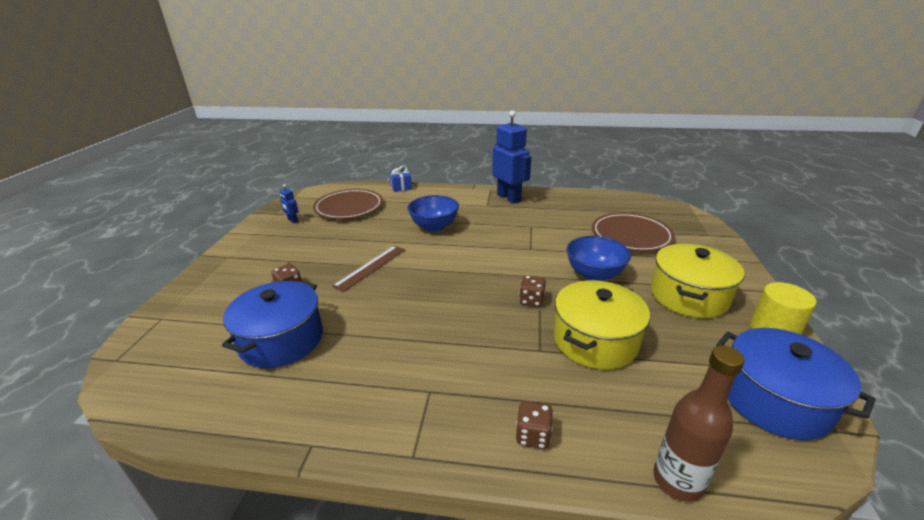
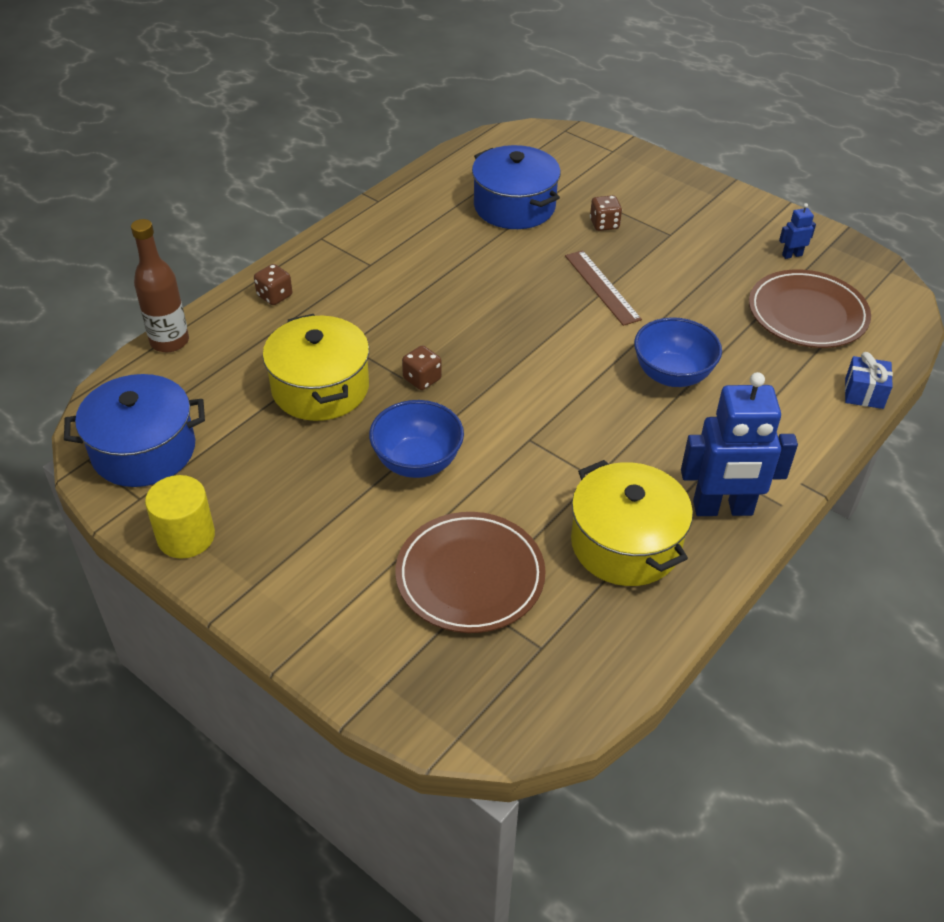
camera: 120 degrees right, 15 degrees up
yellow pot [651,244,744,318] -> yellow pot moved to [571,460,693,586]

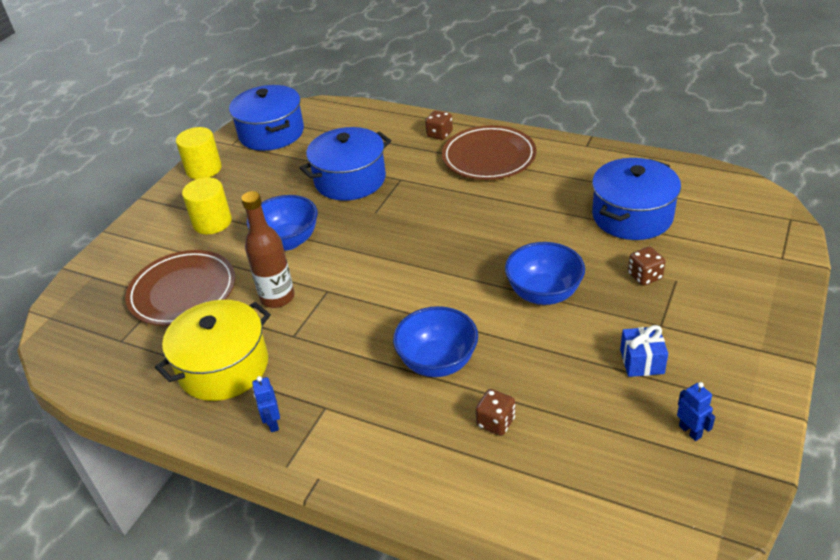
camera: 80 degrees right, 5 degrees down
brown bottle [131,219,189,352] -> brown bottle moved to [241,191,294,308]
yellow pot [263,314,369,421] -> blue pot [300,127,391,201]
brown dice [402,345,442,390] -> brown dice moved to [476,389,515,436]
brown ruler [565,250,642,326] -> blue bowl [505,242,585,305]
blue robot [681,372,798,516] -> blue robot [252,376,280,432], size x0.42
brown plate [749,270,871,348] -> brown plate moved to [442,125,536,180]
blue gift [845,352,893,409] -> blue gift moved to [620,325,668,377]
none -> yellow cylinder [182,177,232,234]

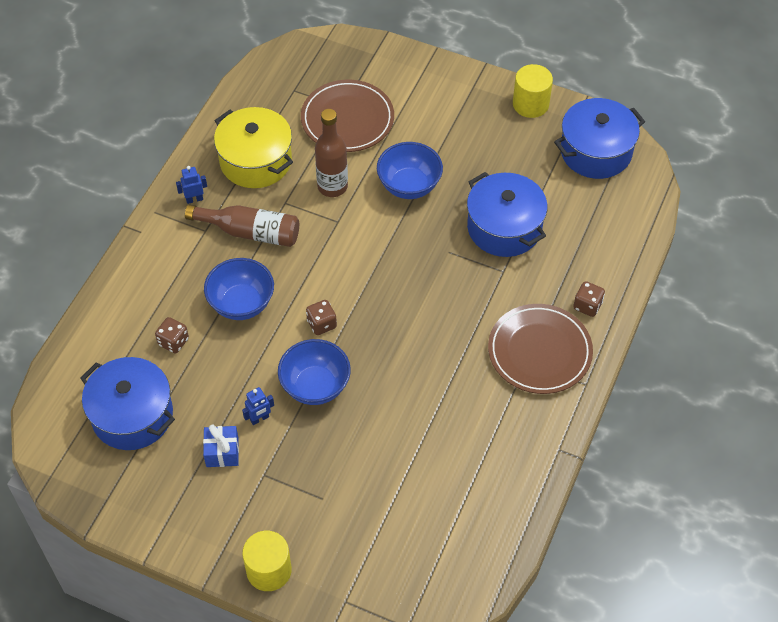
camera: 85 degrees right, 15 degrees up
yellow cylinder [182,177,232,234] -> yellow cylinder moved to [242,531,292,591]
blue pot [592,158,681,240] -> blue pot moved to [80,357,175,450]
brown dice [628,246,665,286] -> brown dice moved to [306,300,337,335]
blue robot [677,382,715,441] -> blue robot moved to [242,387,274,425]
none -> brown bottle [185,204,299,247]

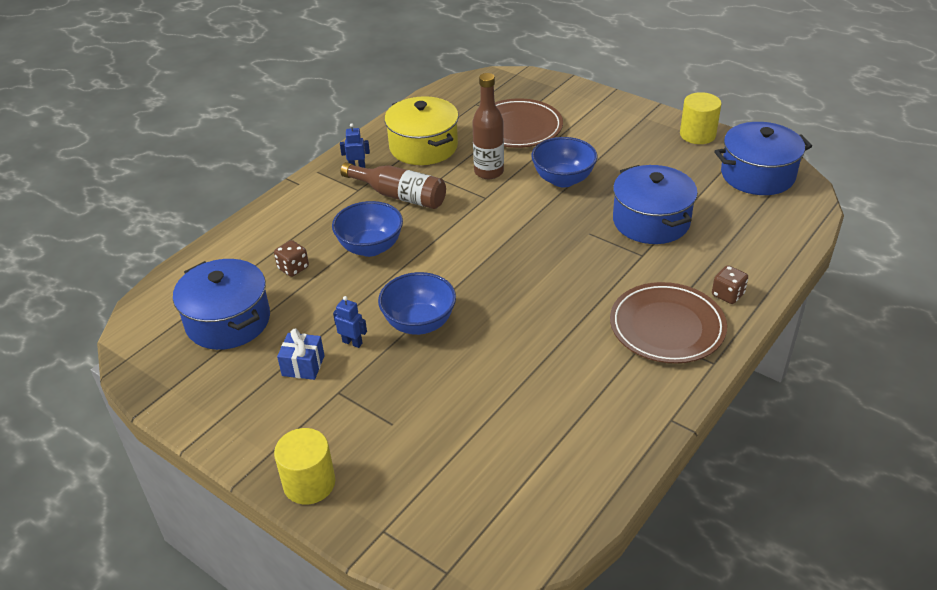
camera: 15 degrees right, 15 degrees down
blue robot [242,387,274,425] -> blue robot turned 135 degrees counterclockwise [333,296,367,348]
brown dice [306,300,337,335] -> none

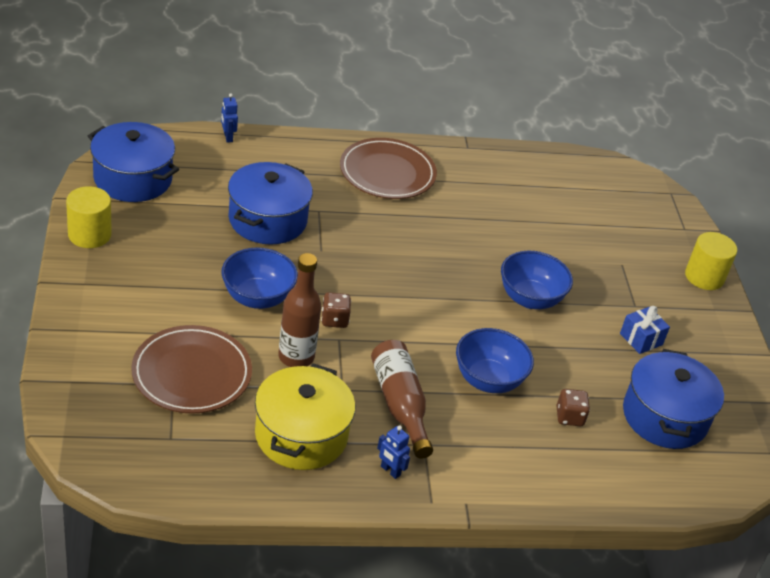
camera: 140 degrees left, 0 degrees up
blue robot [333,296,367,348] -> blue robot moved to [221,93,238,143]
brown dice [712,265,748,304] -> brown dice moved to [321,292,351,328]

